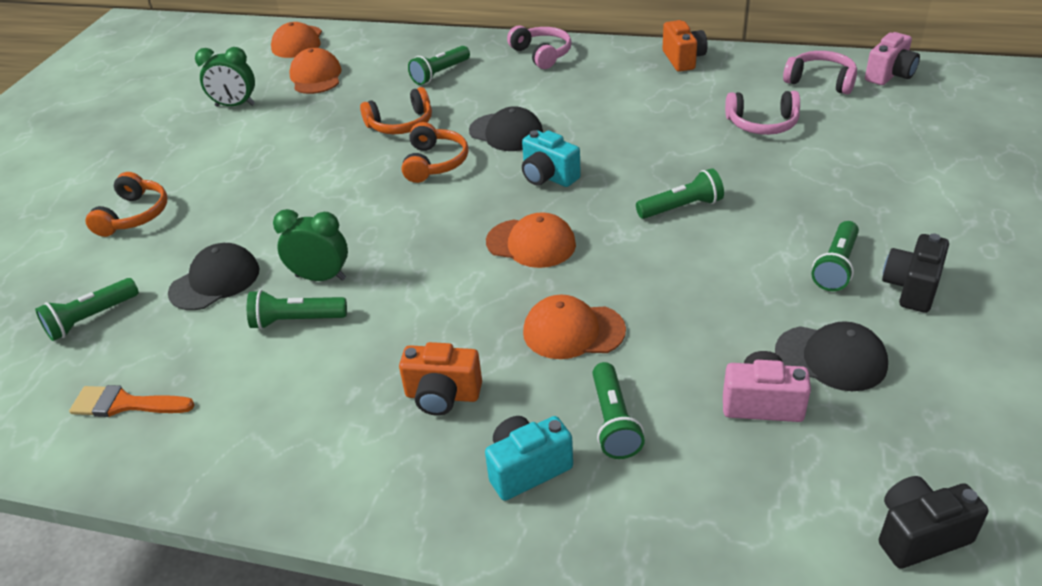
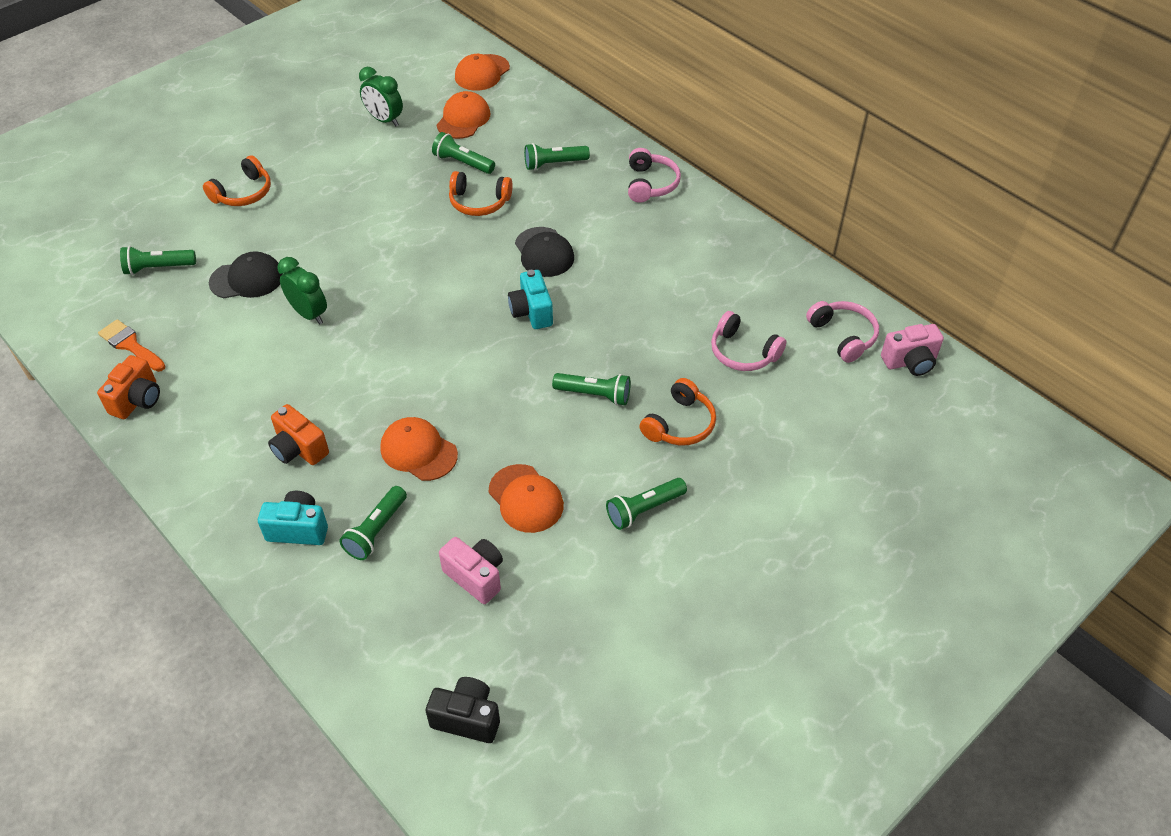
camera: 30 degrees right, 10 degrees up
green flashlight [247,290,347,329] -> green flashlight moved to [432,132,495,174]
orange headphones [402,122,468,183] -> orange headphones moved to [639,378,716,446]
orange cap [486,212,576,268] -> orange cap moved to [489,464,564,533]
orange camera [662,20,708,72] -> orange camera moved to [97,355,160,419]
black cap [775,321,888,391] -> none
black camera [882,233,949,313] -> none

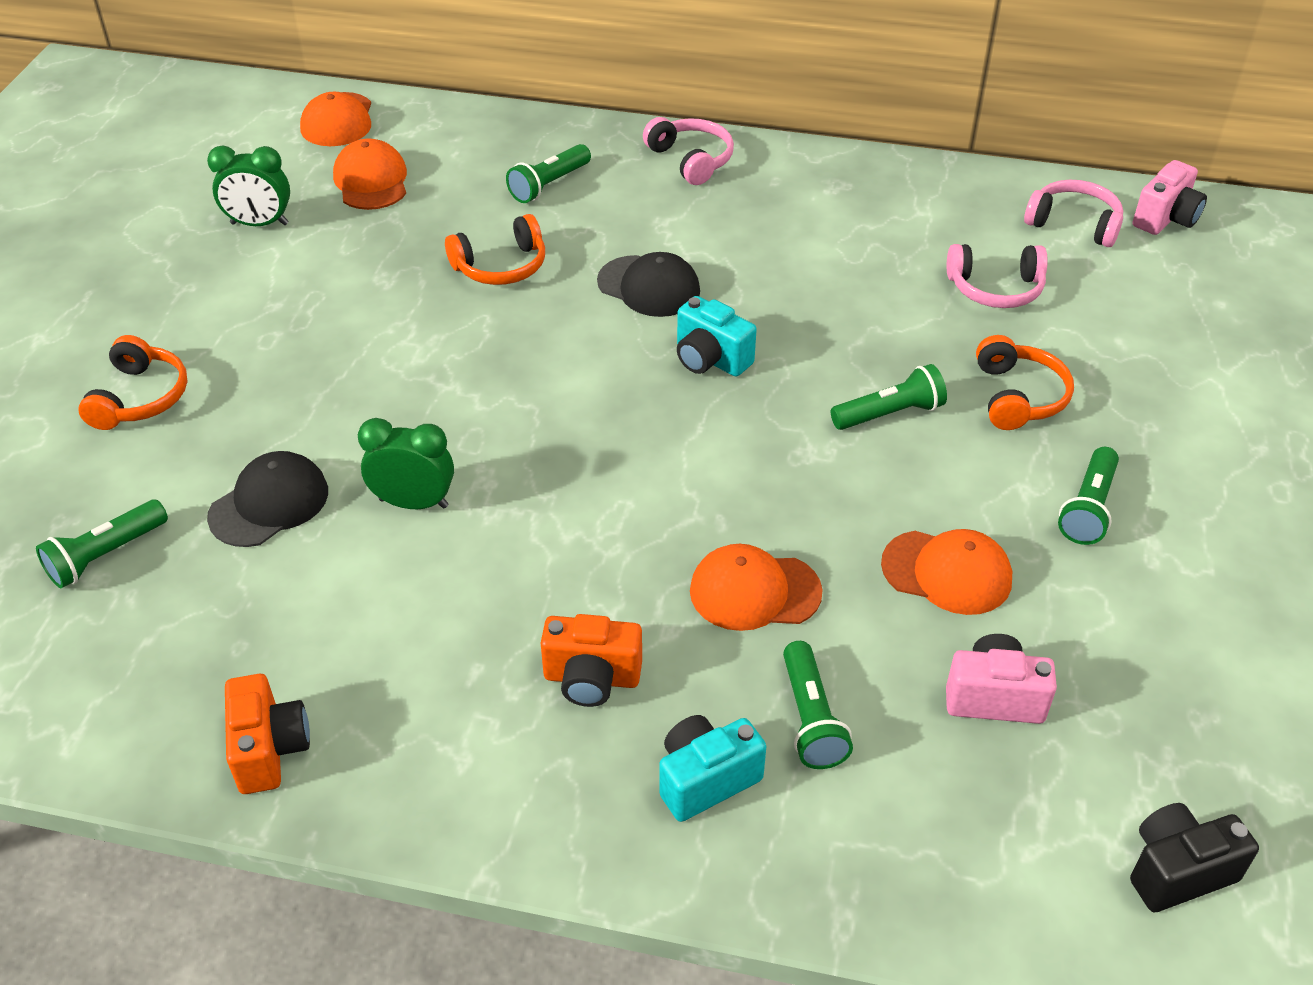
camera: 35 degrees left, 5 degrees down
orange brush [98,319,165,372] -> none
green flashlight [432,132,495,174] -> none

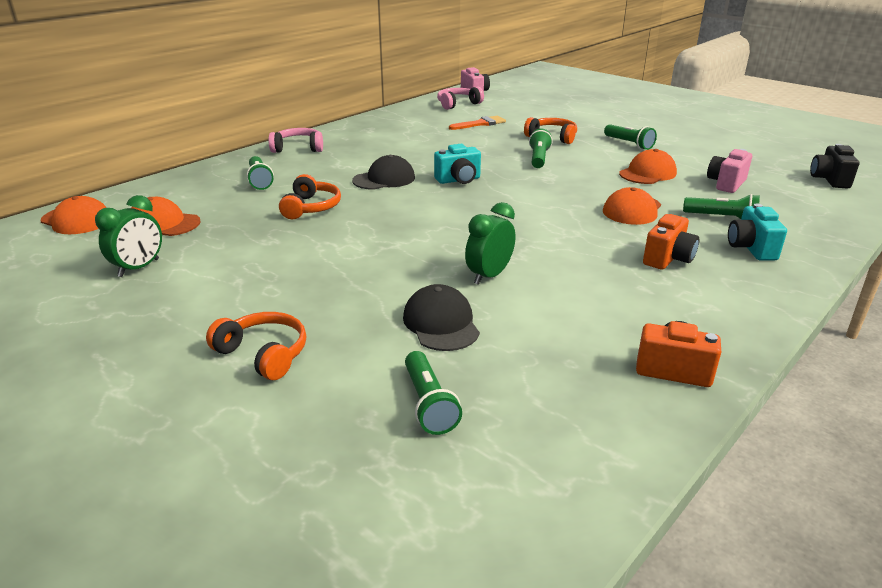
camera: 60 degrees left, 15 degrees down
pink headphones [947,244,1048,308] -> orange brush [449,115,506,130]

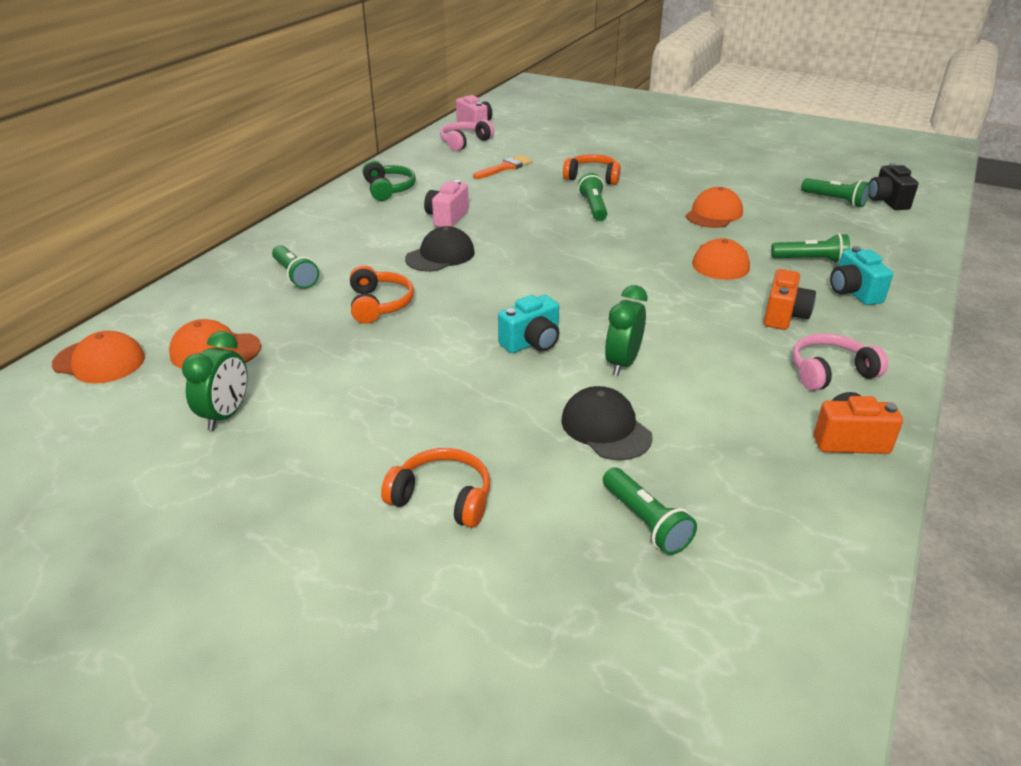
camera: 15 degrees left, 5 degrees up
pink headphones [268,128,323,153] -> pink headphones moved to [792,333,888,391]
turquoise camera [434,144,481,184] -> turquoise camera moved to [498,295,559,353]
green flashlight [604,124,657,150] -> green flashlight moved to [801,178,870,207]
pink camera [707,149,752,193] -> pink camera moved to [424,180,469,227]
none -> green headphones [363,160,416,201]

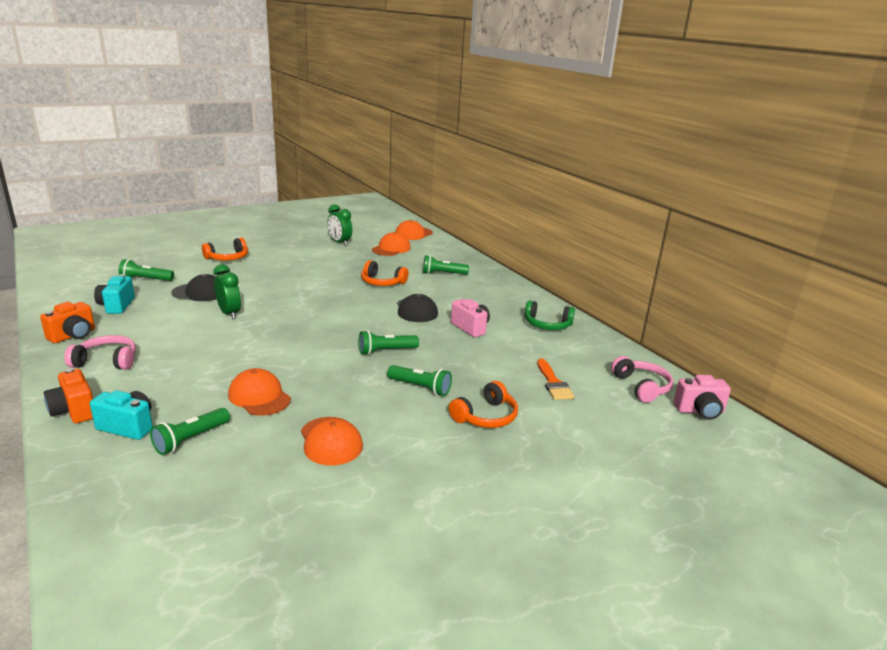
camera: 120 degrees right, 10 degrees down
turquoise camera [498,295,559,353] -> turquoise camera moved to [94,274,135,314]
orange camera [764,269,816,330] -> orange camera moved to [44,368,93,423]
pink headphones [792,333,888,391] -> pink headphones turned 105 degrees counterclockwise [64,335,136,370]
green flashlight [801,178,870,207] -> green flashlight moved to [359,330,419,355]
black camera [869,163,918,210] -> none

